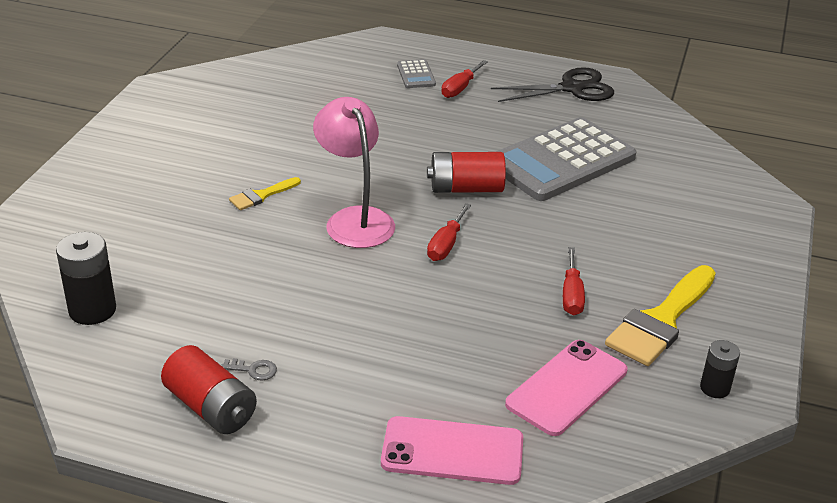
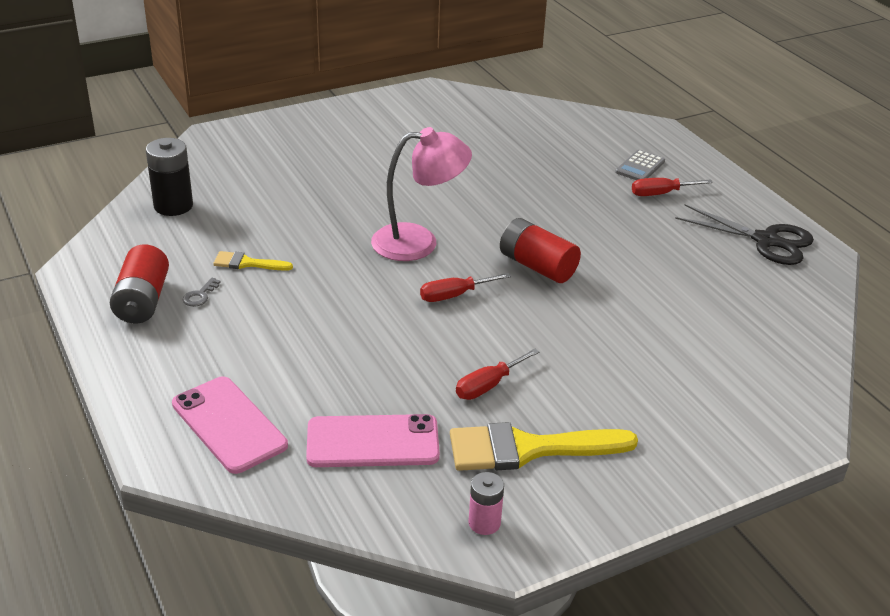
camera: 45 degrees right, 0 degrees up
grey key [221,358,277,380] -> grey key turned 60 degrees clockwise [183,278,220,307]
yellow brush [229,177,301,210] -> yellow brush moved to [213,251,293,271]
pink lamp [313,97,395,248] -> pink lamp turned 60 degrees clockwise [371,127,472,261]
grey calculator [496,117,637,201] -> none
black battery [700,340,740,398] -> pink battery [469,472,504,535]

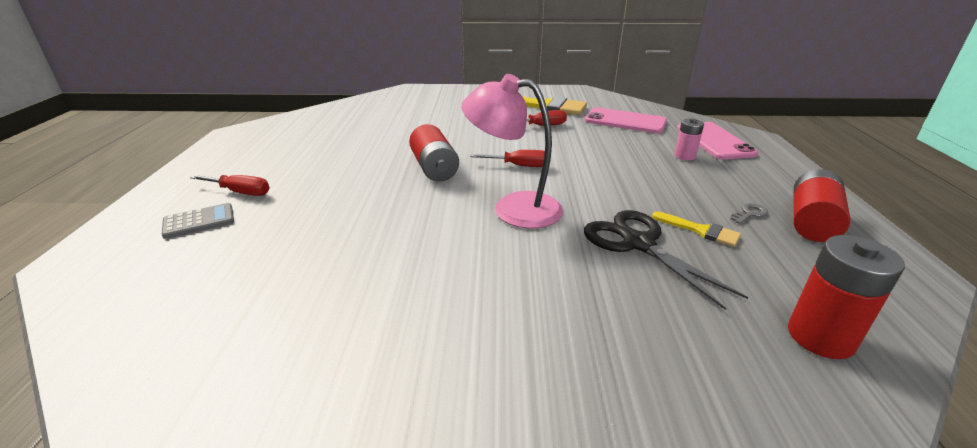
camera: 150 degrees left, 5 degrees down
black battery [146,138,193,216] -> red battery [788,235,905,359]
pink battery [469,472,504,535] -> pink battery moved to [674,118,704,160]
black scissors [675,204,814,265] -> black scissors moved to [584,210,748,310]

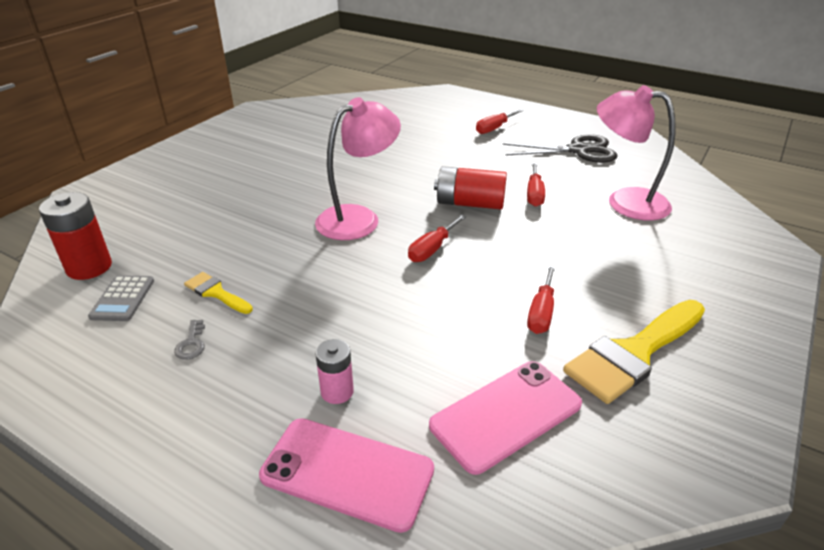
camera: 120 degrees right, 5 degrees up
grey calculator [162,203,234,239] -> grey calculator moved to [88,275,154,321]
black scissors [584,210,748,310] -> black scissors moved to [503,134,618,163]
yellow brush [652,211,741,247] -> yellow brush turned 60 degrees clockwise [184,272,253,314]
red battery [793,169,851,242] -> none
none -> red screwdriver [527,162,545,207]
none -> pink lamp [597,85,676,221]

